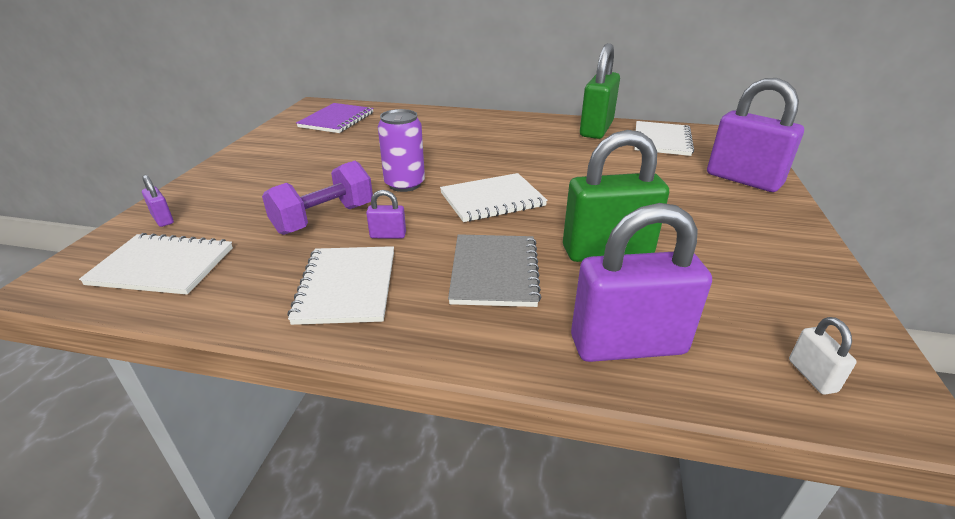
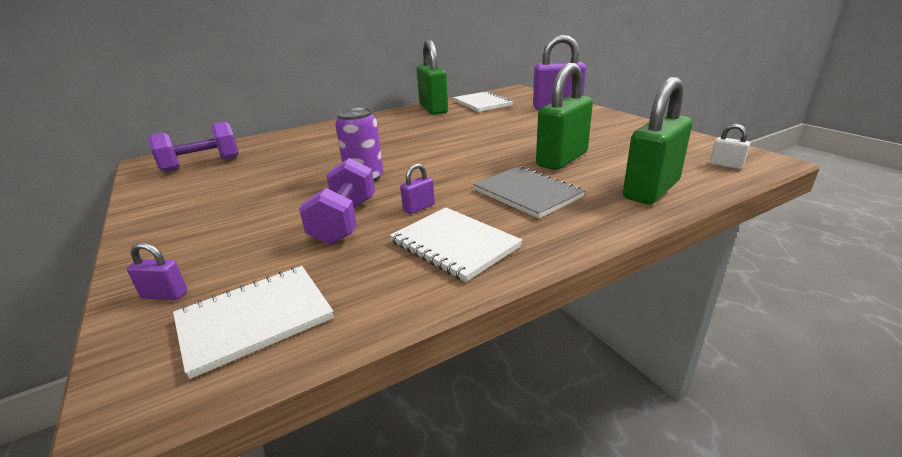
camera: 40 degrees left, 5 degrees down
purple notebook [296,103,373,133] -> purple dumbbell [148,122,238,172]
white notebook [440,173,547,222] -> none
purple padlock [571,203,712,362] -> green padlock [623,77,692,204]

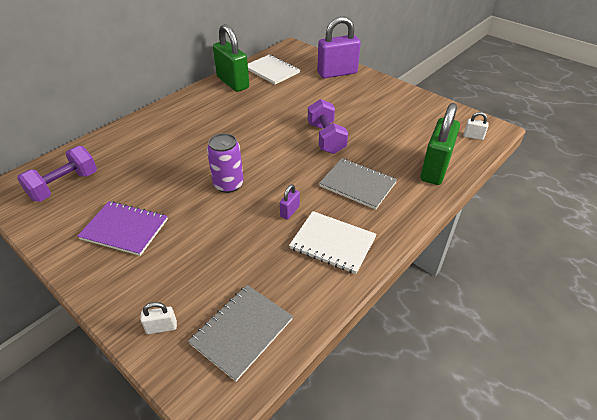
camera: 20 degrees left, 15 degrees up
purple padlock [127,242,187,300] -> white padlock [140,302,177,334]
white notebook [173,266,334,379] -> grey notebook [188,285,293,382]
purple dumbbell [299,158,375,245] -> purple dumbbell moved to [308,99,348,154]
green padlock [536,63,593,170] -> none
none -> purple notebook [77,201,168,256]

